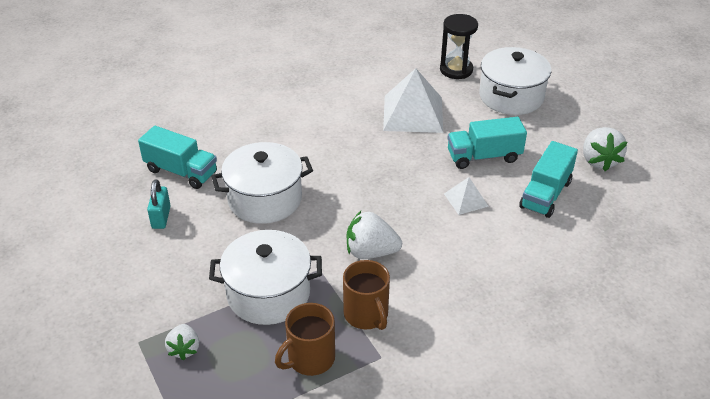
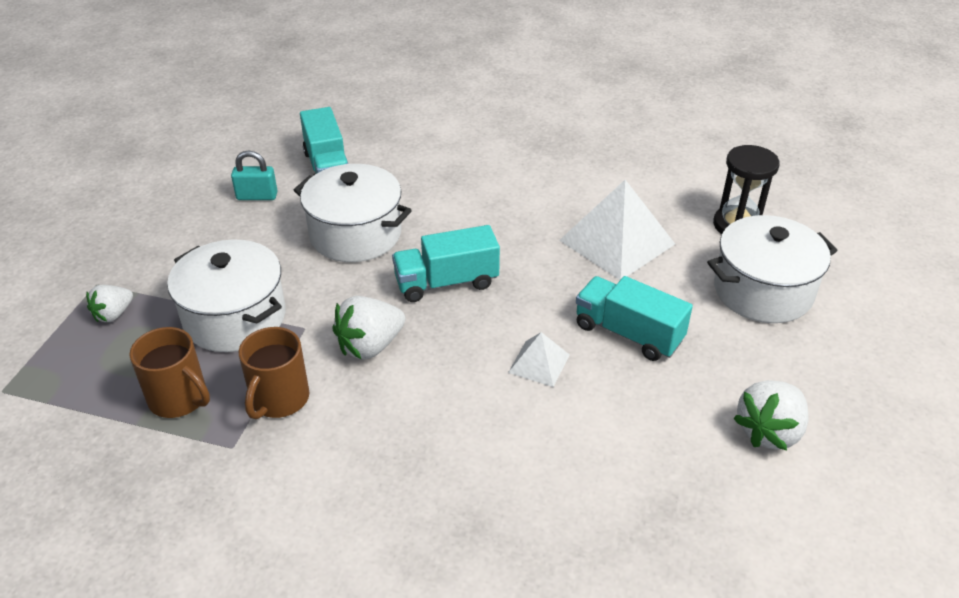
camera: 45 degrees right, 0 degrees up
turquoise padlock [147,179,171,229] -> turquoise padlock turned 45 degrees clockwise [231,151,278,200]
brown mug [275,303,335,376] -> brown mug turned 150 degrees counterclockwise [129,327,210,418]
white strawberry [347,211,402,259] -> white strawberry turned 90 degrees counterclockwise [332,296,405,360]
turquoise truck [519,141,578,218] -> turquoise truck moved to [392,225,500,302]

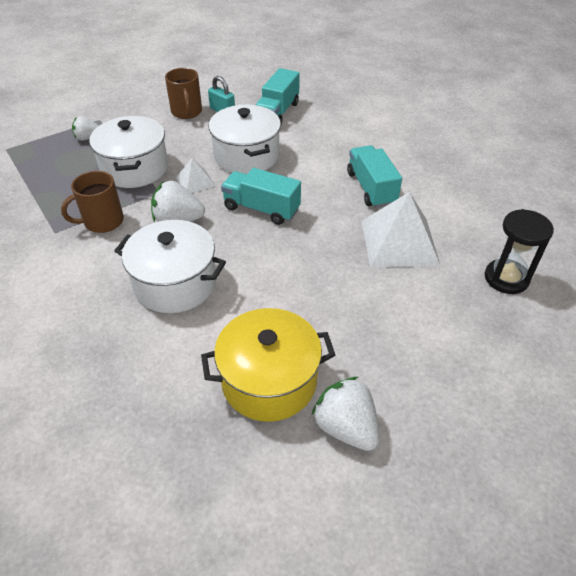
camera: 40 degrees right, 5 degrees up
brown mug [129,327,210,418] -> brown mug moved to [165,68,202,119]
white pyramid [508,332,570,387] -> white pyramid moved to [176,158,216,193]
turquoise truck [576,276,693,361] -> turquoise truck moved to [347,145,402,208]
white pot [707,215,838,323] -> white pot moved to [114,220,226,313]
white strawberry [733,380,809,450] -> white strawberry turned 60 degrees clockwise [312,377,380,451]
none -> yellow pot [201,308,335,422]

